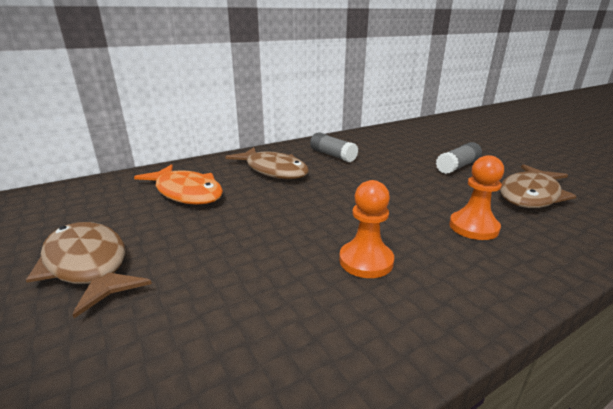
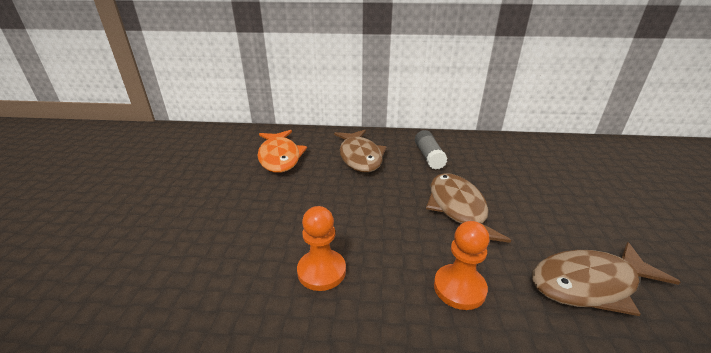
camera: 35 degrees right, 5 degrees up
brown fish [26,222,152,318] -> brown fish moved to [426,173,511,243]
grey glue stick [436,142,482,174] -> none

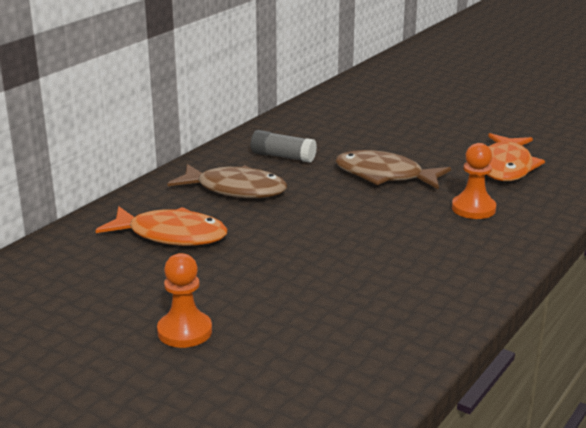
camera: 60 degrees left, 5 degrees down
orange pawn [297,206,346,291] -> orange pawn moved to [157,253,212,348]
brown fish [532,242,680,316] -> orange fish [486,133,545,181]

